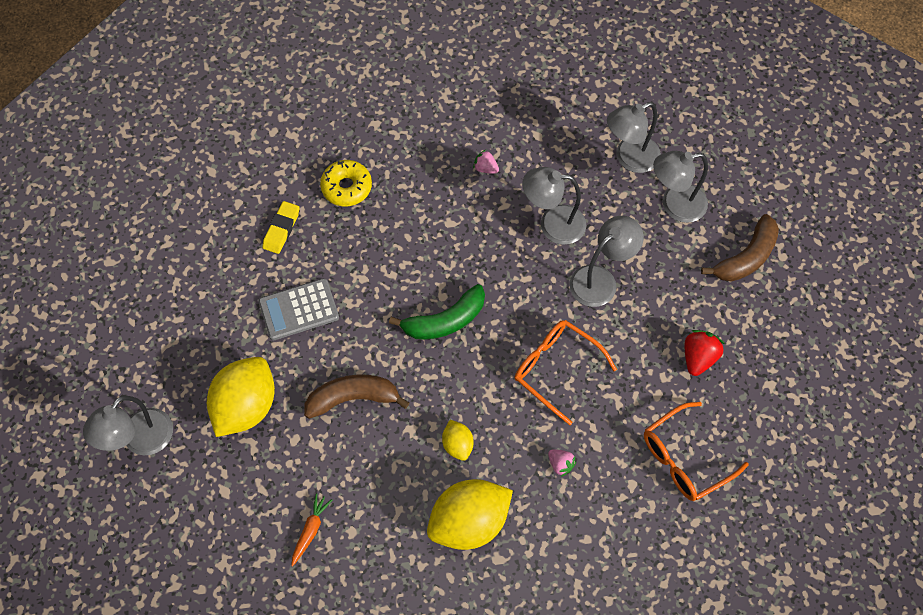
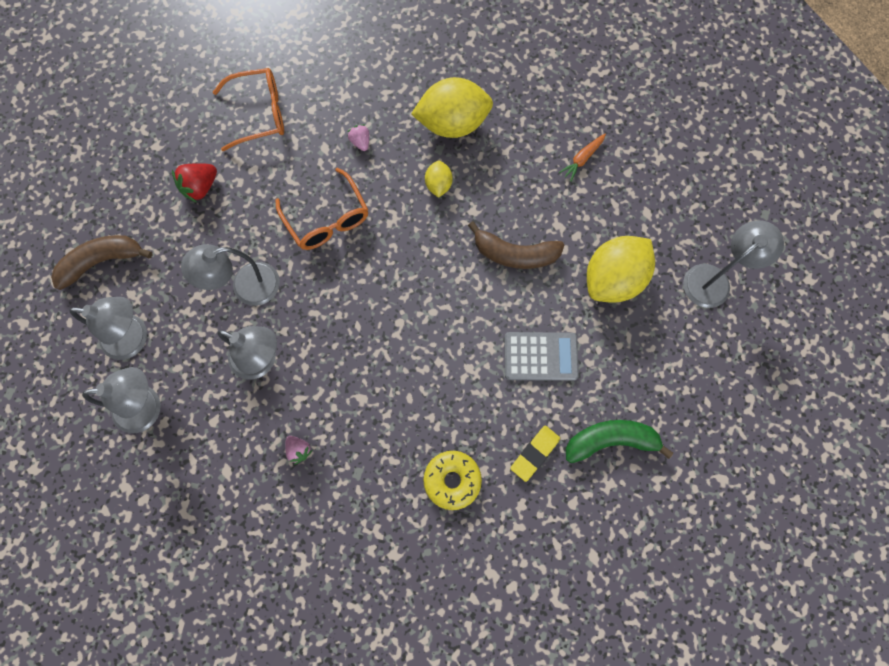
camera: 160 degrees left, 10 degrees up
green banana [389,284,485,339] -> green banana moved to [566,420,673,463]

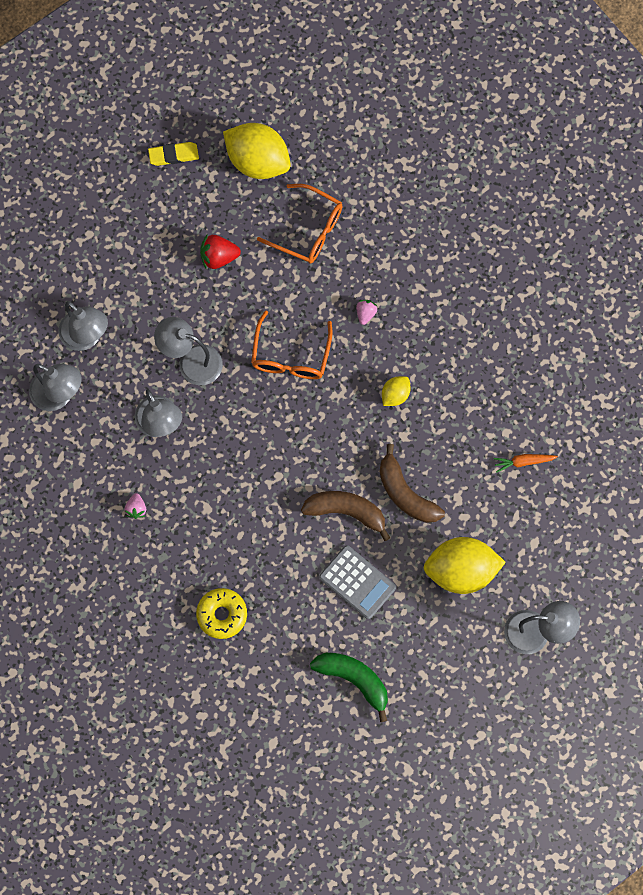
camera: 40 degrees right, 0 degrees up
brown banana [51,235,153,290] -> brown banana moved to [301,491,391,541]
yellow lemon [411,77,493,138] -> yellow lemon moved to [223,123,291,179]
yellow eraser [511,425,560,482] -> yellow eraser moved to [148,142,199,166]

